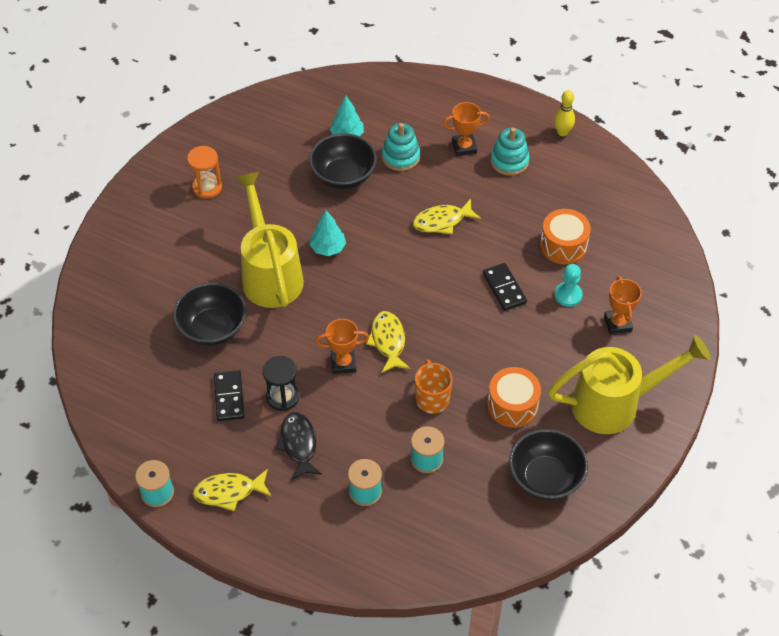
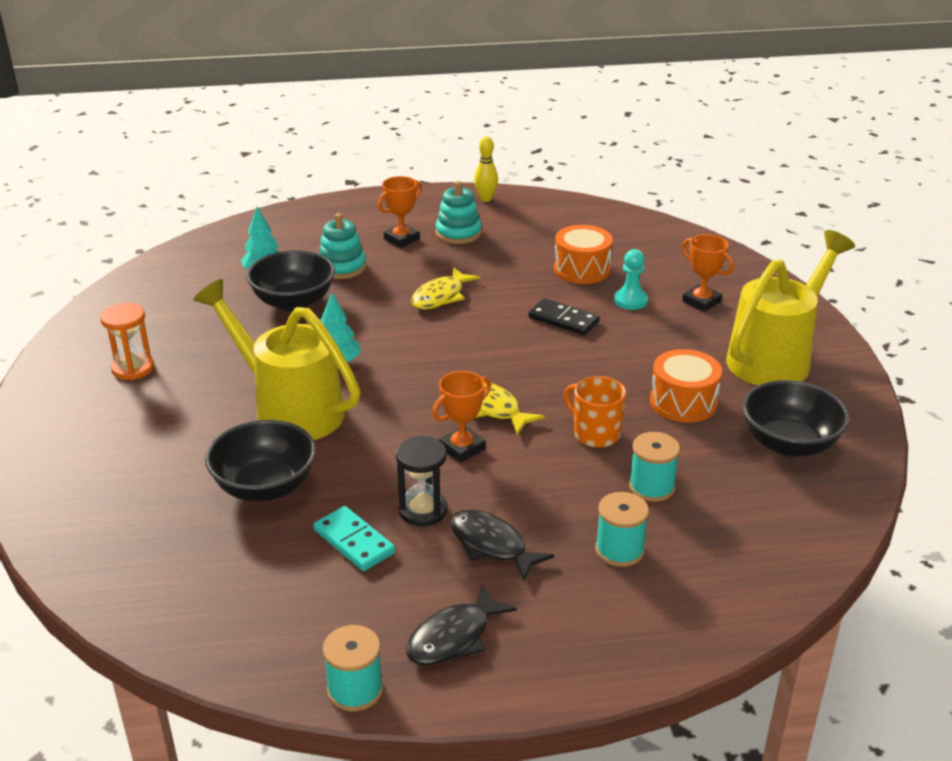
camera: 35 degrees left, 20 degrees down
yellow fish [193,469,272,511] -> black fish [406,584,517,665]
black domino [214,370,244,421] -> turquoise domino [314,506,395,571]

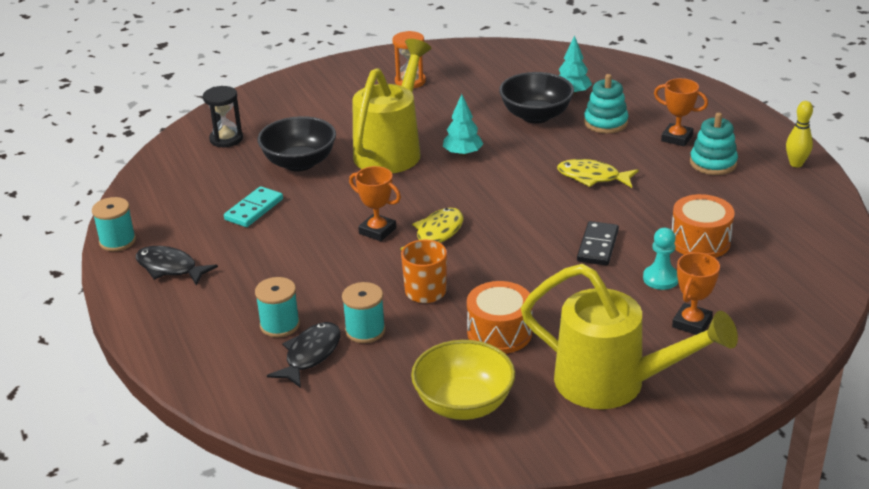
camera: 75 degrees right, 0 degrees up
black hourglass [396,436,448,526] -> black hourglass moved to [203,86,243,147]
black fish [450,509,554,581] -> black fish moved to [267,322,340,388]
black bowl [742,380,849,457] -> yellow bowl [411,340,515,420]

